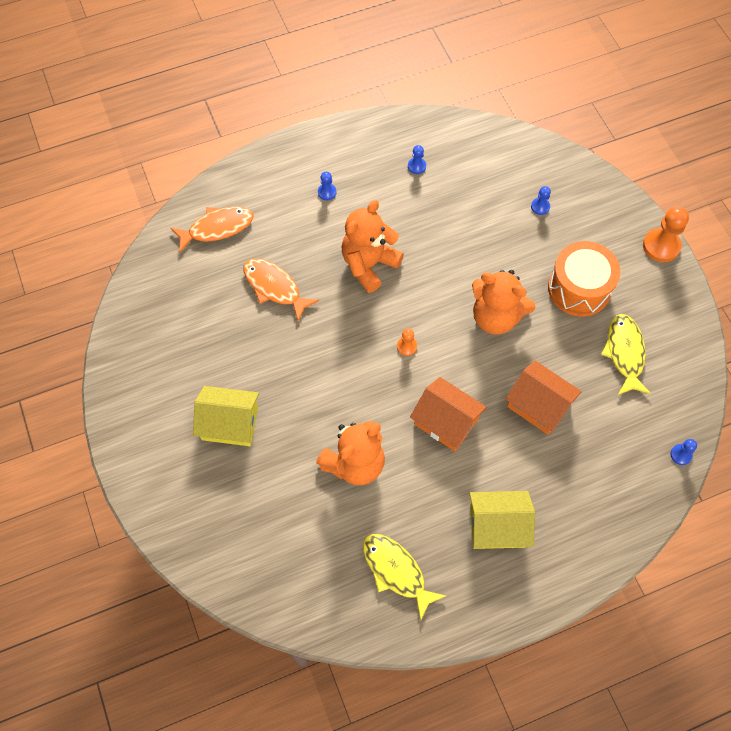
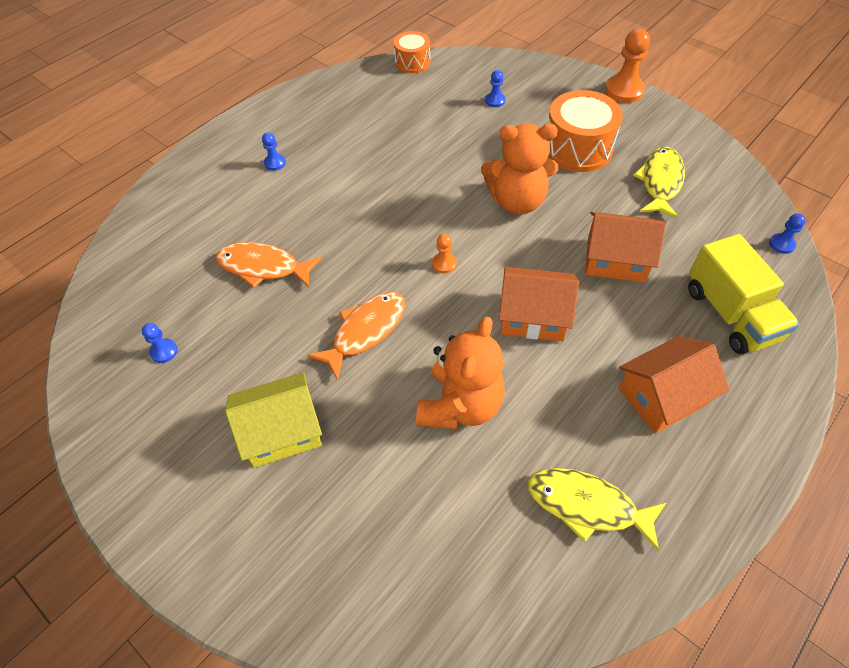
camera: 25 degrees left, 10 degrees down
orange fish [170,206,254,253] -> orange fish moved to [307,292,406,381]
orange teddy bear [342,200,404,293] -> none
blue pawn [408,145,426,174] -> blue pawn moved to [142,323,178,363]
yellow house [469,491,535,549] -> orange house [619,336,729,434]
yellow fish [601,314,651,395] -> yellow fish turned 45 degrees clockwise [633,147,685,219]
none -> orange drum [394,31,430,73]
none -> yellow truck [688,234,800,354]

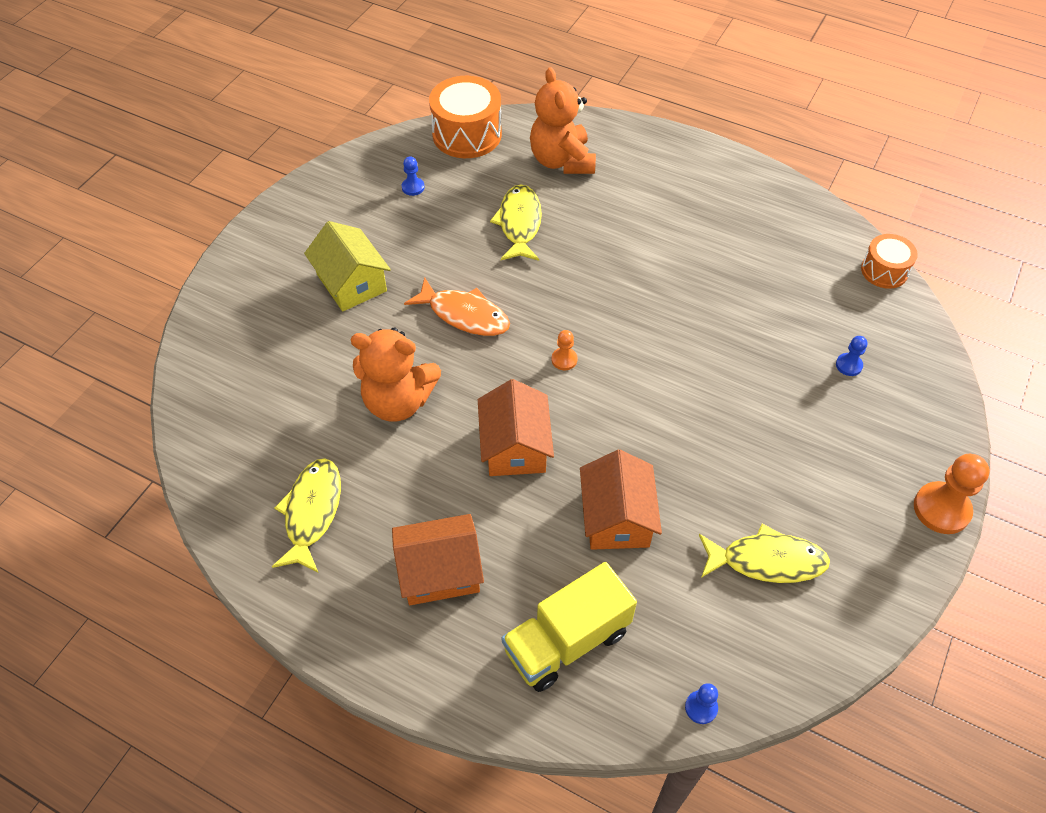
camera: 75 degrees right, 0 degrees up
orange fish [216,242,322,288] -> yellow fish [490,184,542,261]
blue pawn [262,133,286,171] -> none
orange teddy bear [481,123,558,215] -> orange teddy bear moved to [530,67,596,174]
orange drum [548,90,623,172] -> orange drum moved to [429,76,502,158]
orange house [619,336,729,434] -> orange house turned 60 degrees counterclockwise [392,514,484,605]

